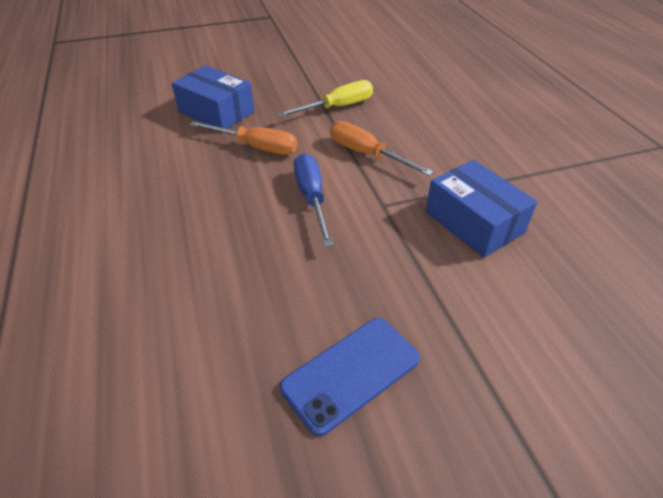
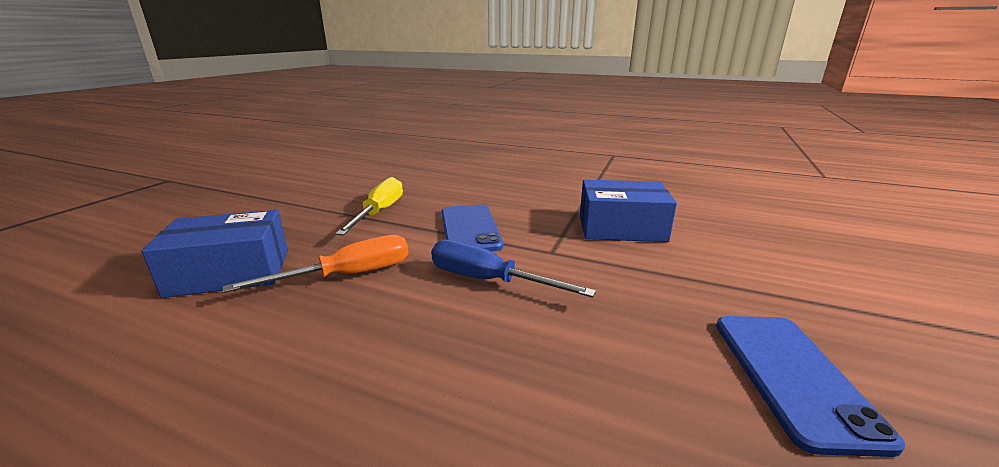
camera: 50 degrees left, 20 degrees down
orange screwdriver [330,121,434,176] -> blue phone [441,204,503,251]

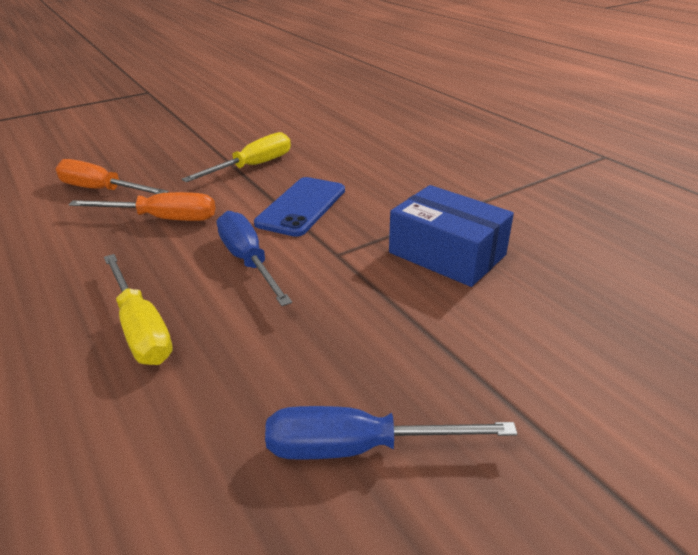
camera: 35 degrees right, 10 degrees up
blue box [142,210,288,298] -> orange screwdriver [55,159,168,194]
blue phone [716,316,905,457] -> blue screwdriver [265,406,517,460]
none -> yellow screwdriver [104,254,173,365]

